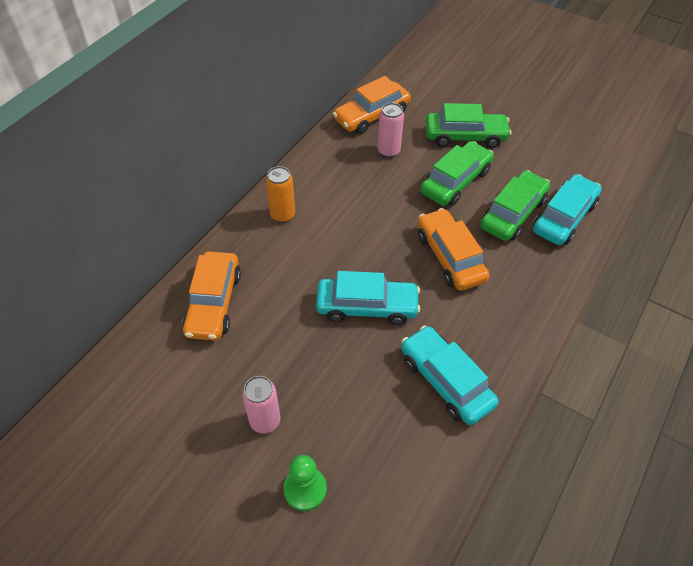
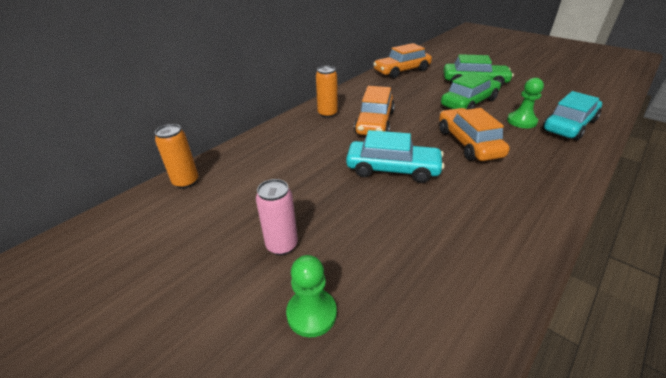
camera: 10 degrees right, 15 degrees down
orange car [183,251,241,341] -> orange car moved to [354,86,395,135]
pink can [377,103,404,158] -> none
turquoise car [401,325,499,425] -> none
green car [480,170,550,241] -> green pawn [507,78,544,128]
none -> orange can [155,124,199,189]

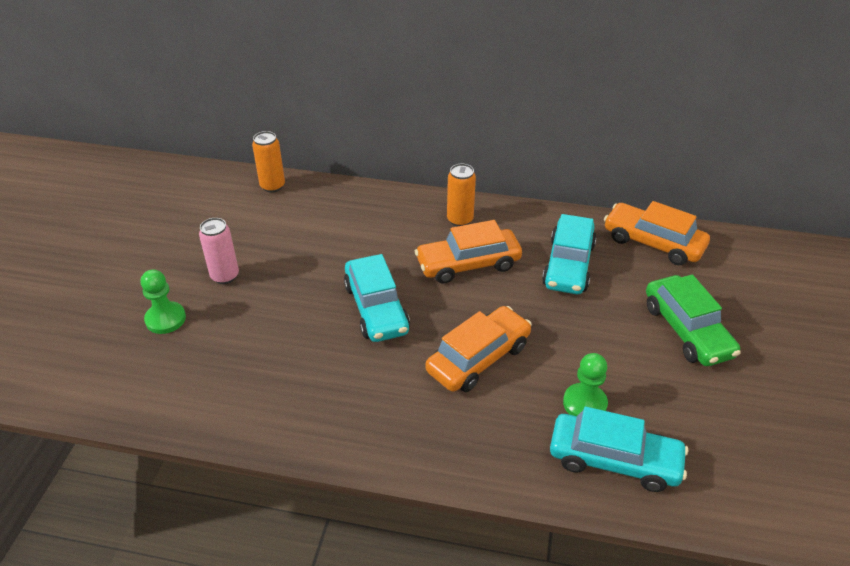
camera: 60 degrees right, 5 degrees up
green car [441,72,501,110] -> none
none -> turquoise car [542,214,597,294]

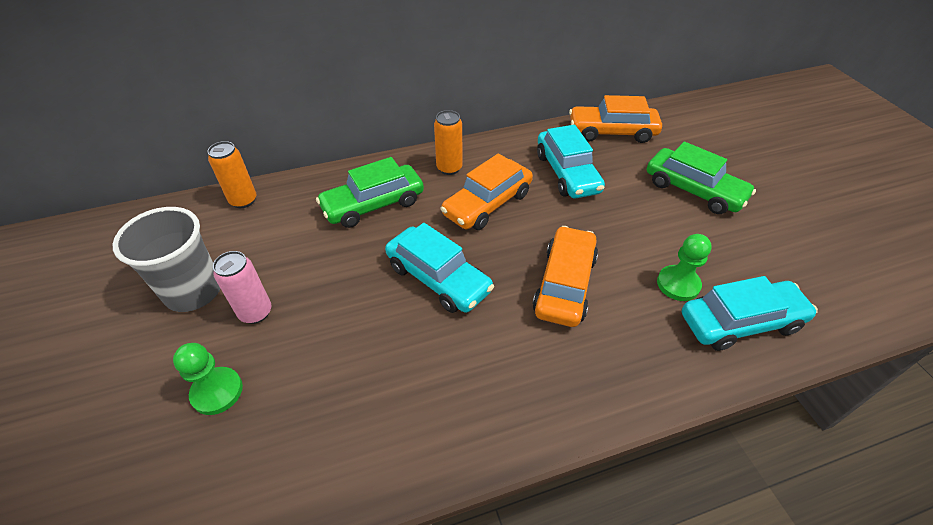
camera: 30 degrees left, 5 degrees up
none -> grey cup [113,207,221,312]
none -> green car [316,157,424,228]

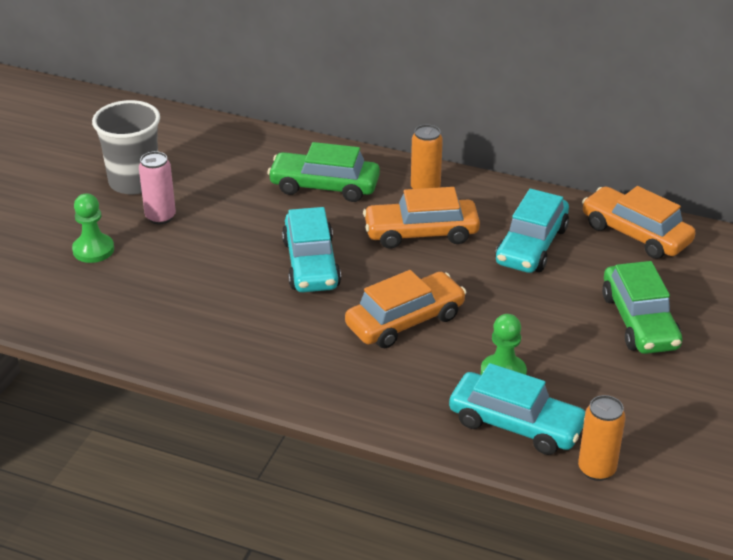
camera: 40 degrees right, 10 degrees down
orange can [207,141,256,208] -> orange can moved to [578,395,625,481]

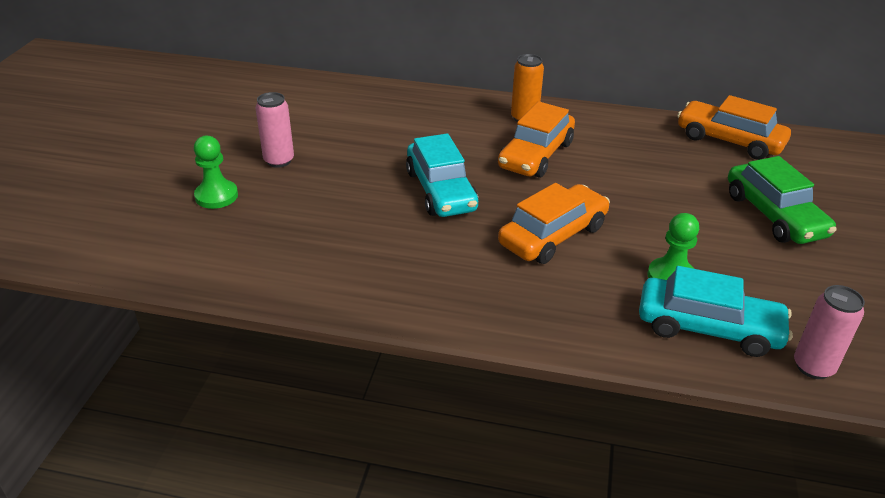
camera: 10 degrees left, 0 degrees up
grey cup [92,100,160,195] -> none
green car [267,142,380,202] -> none
orange car [363,187,480,249] -> orange car turned 45 degrees counterclockwise [498,101,575,178]
turquoise car [495,189,569,273] -> none
orange can [578,395,625,481] -> pink can [794,285,865,379]

